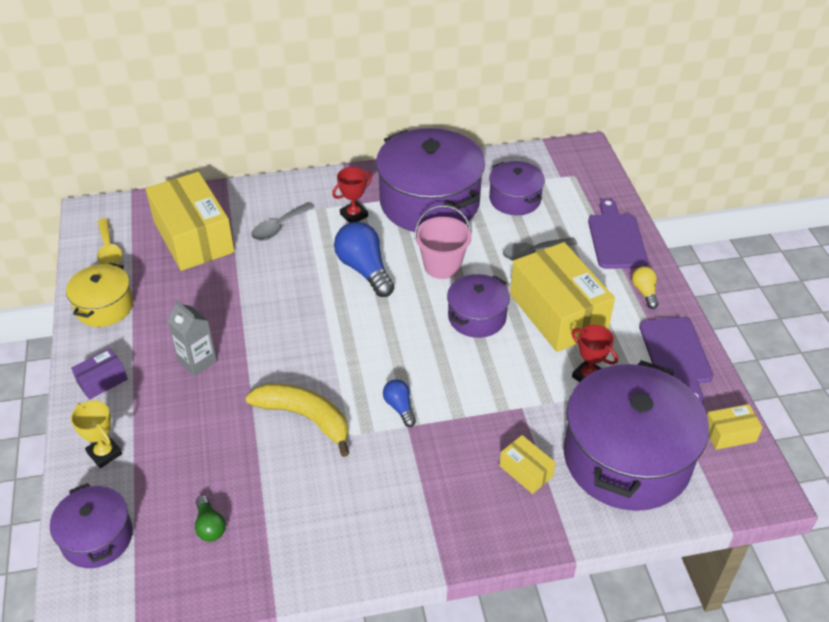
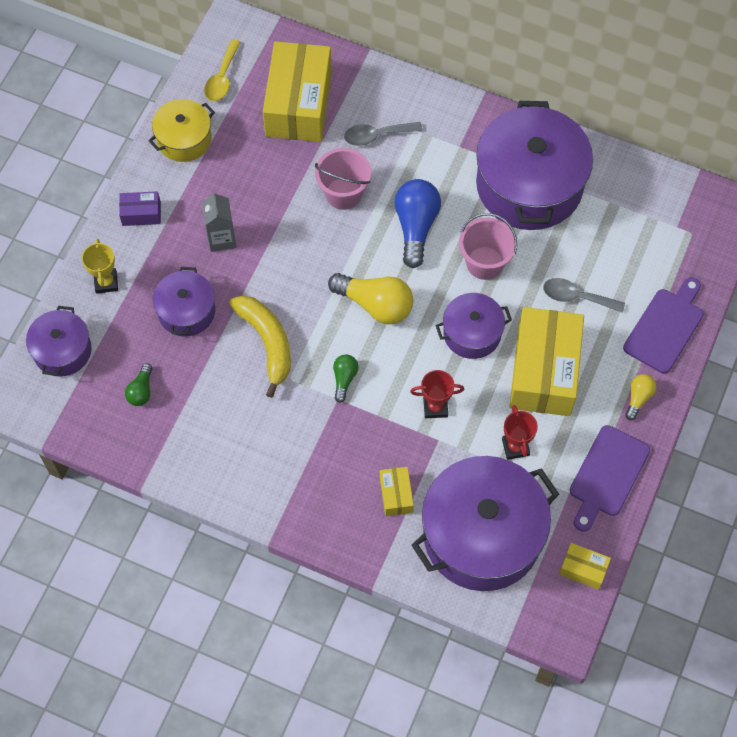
camera: 35 degrees right, 20 degrees up
red trophy [332,167,372,223] -> red trophy moved to [410,370,464,418]
blue light bulb [383,379,416,427] -> green light bulb [333,354,358,403]
purple pot [489,161,545,215] -> purple pot moved to [153,267,215,336]
none -> pink bucket [315,148,371,210]
none -> yellow light bulb [328,273,413,324]

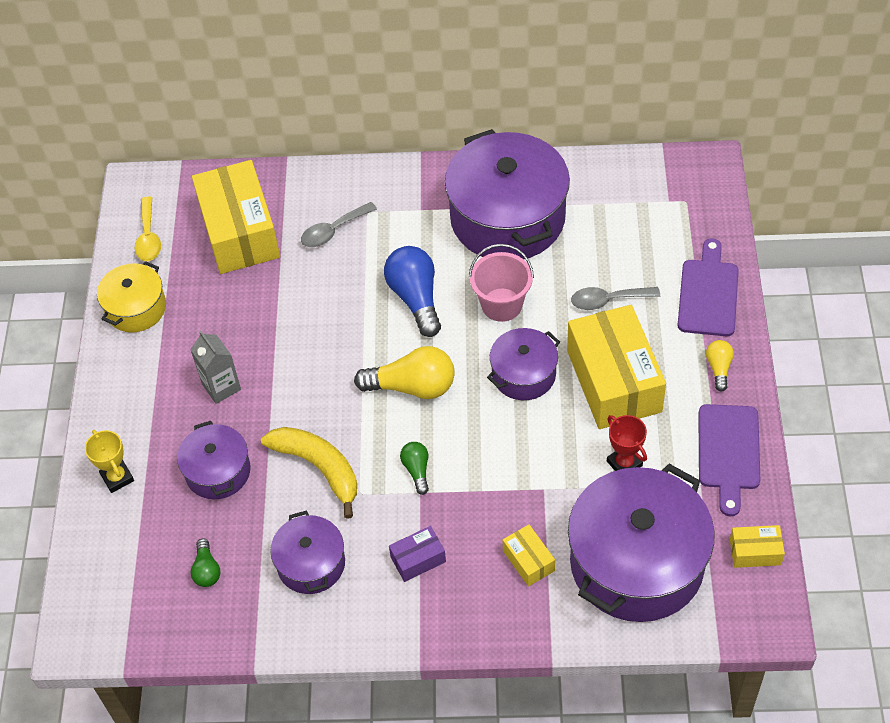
camera: 20 degrees left, 10 degrees down
purple pot [26,306,92,376] -> purple pot moved to [270,511,345,594]
purple box [119,191,161,226] -> purple box moved to [389,526,446,582]
pink bucket [315,148,371,210] -> none
red trophy [410,370,464,418] -> none

